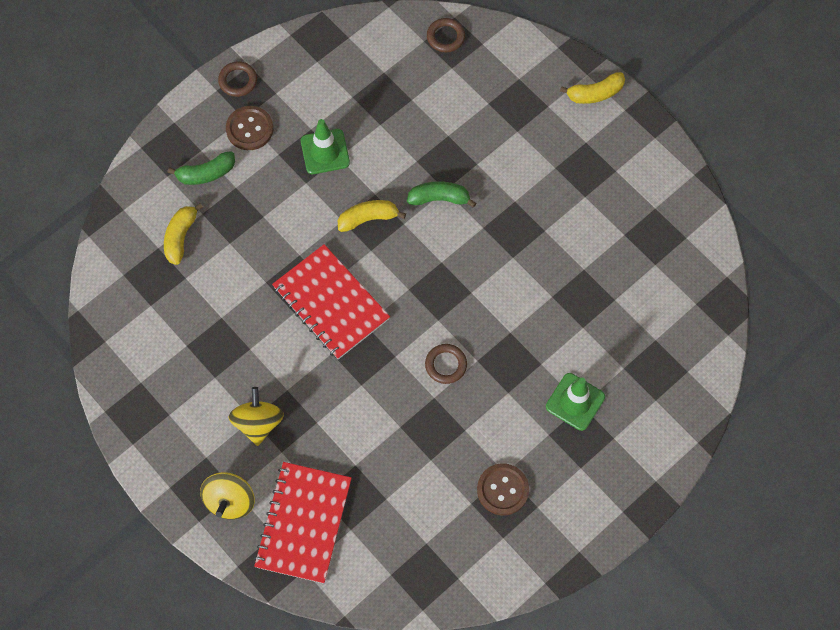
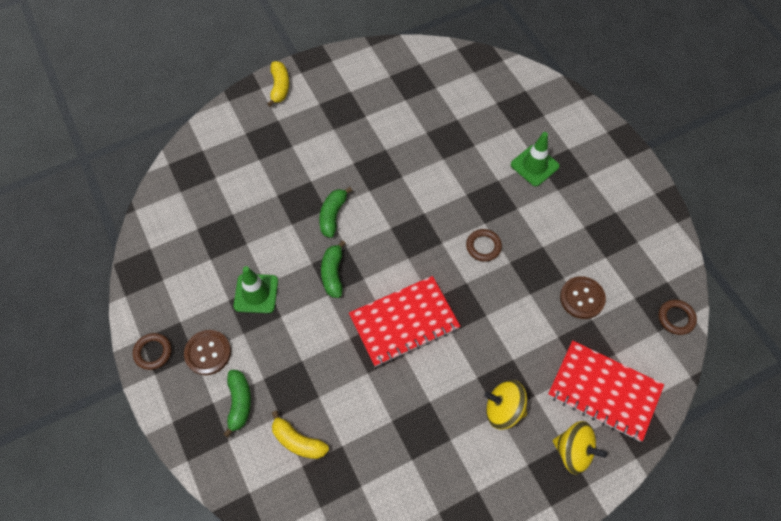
camera: 75 degrees left, 5 degrees down
yellow banana [338,200,406,232] -> green banana [321,240,346,298]
brown ring [427,18,465,53] -> brown ring moved to [659,300,697,335]
brown button [477,463,529,515] -> brown button moved to [560,276,606,319]

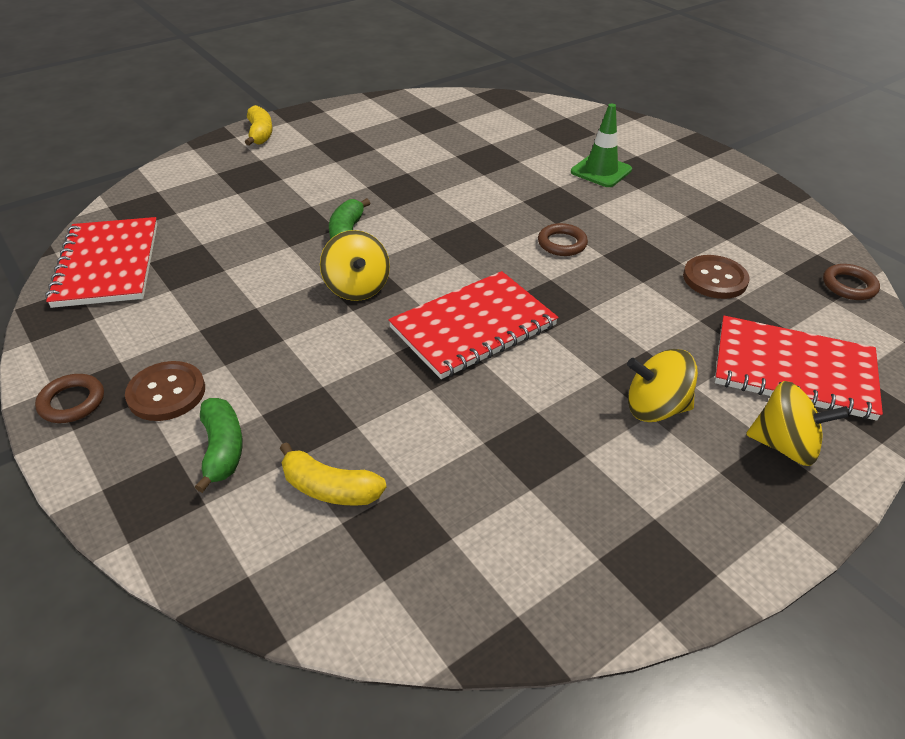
camera: 10 degrees left, 20 degrees down
green traffic cone [233,266,278,313] -> none
green banana [321,240,346,298] -> yellow spinning top [320,230,390,301]
none -> red notebook [46,217,157,308]

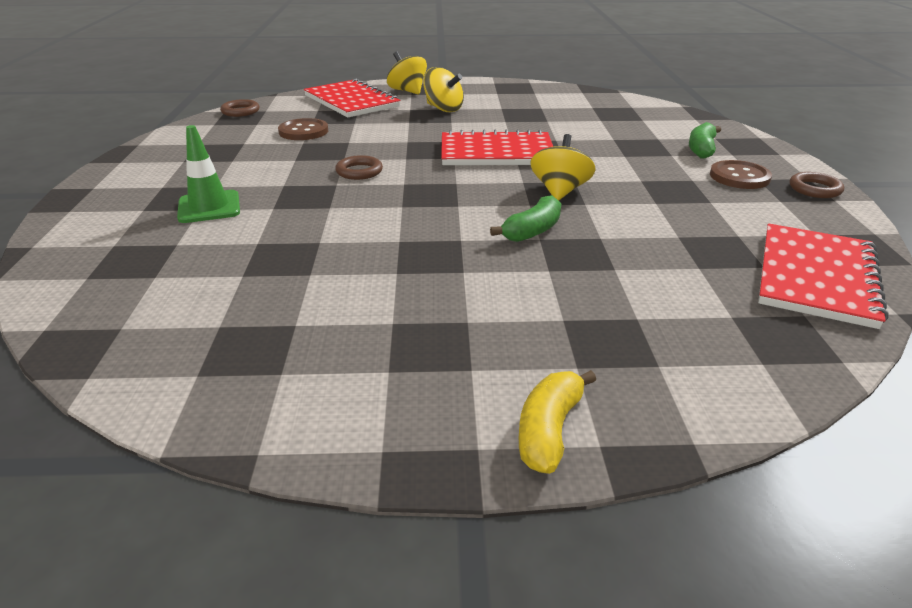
camera: 145 degrees left, 10 degrees down
yellow banana [280,442,386,506] -> none

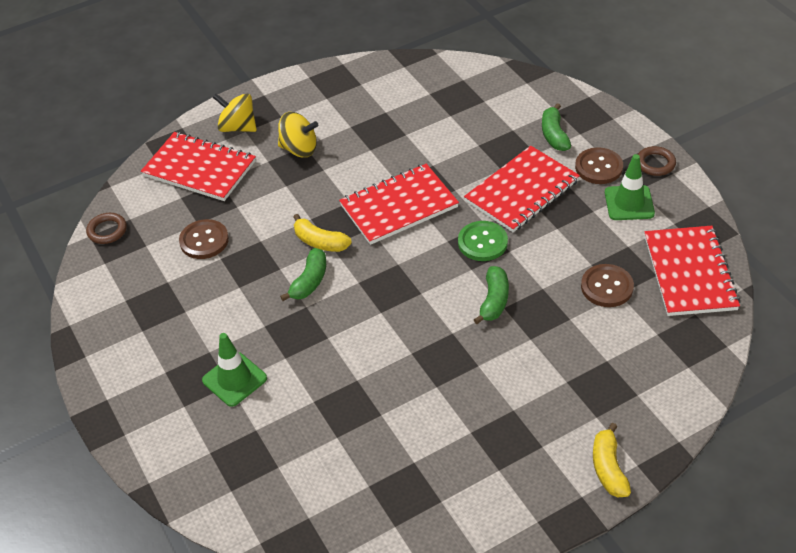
camera: 25 degrees left, 15 degrees up
brown ring [335,155,383,180] -> green banana [280,248,326,301]
yellow spinning top [530,134,596,201] -> green button [458,221,508,261]
none -> yellow banana [293,214,352,252]
none -> red notebook [464,146,580,232]
none -> brown button [581,264,634,307]
none -> green traffic cone [605,154,655,220]

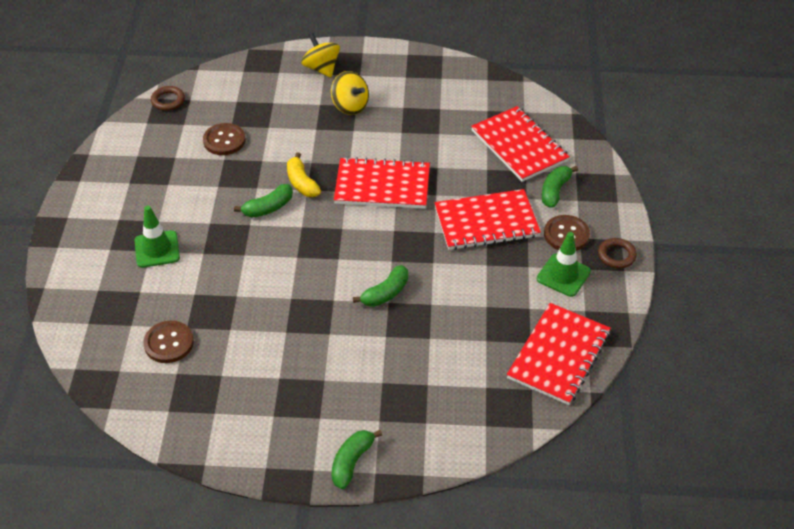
camera: 30 degrees right, 0 degrees up
red notebook [141,132,256,201] -> red notebook moved to [471,106,570,182]
green button [458,221,508,261] -> none
brown button [581,264,634,307] -> brown button moved to [143,321,194,363]
yellow banana [593,423,631,497] -> green banana [332,430,382,489]

